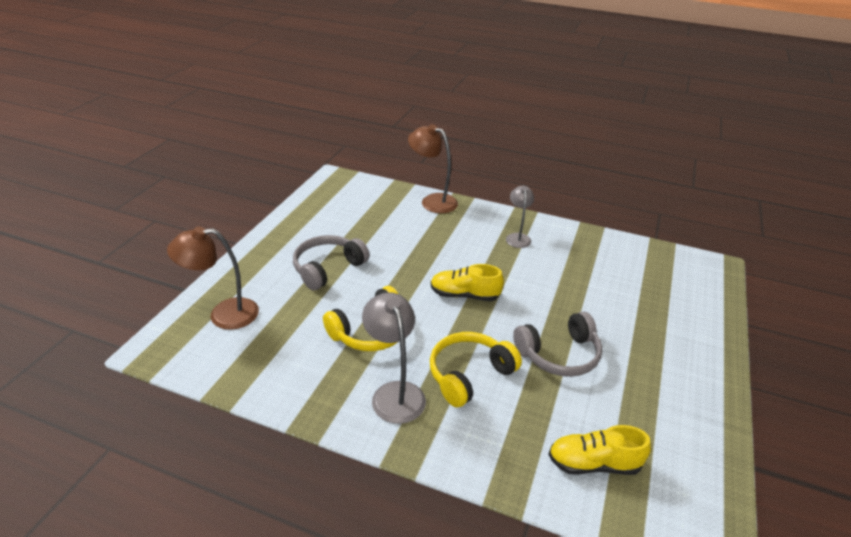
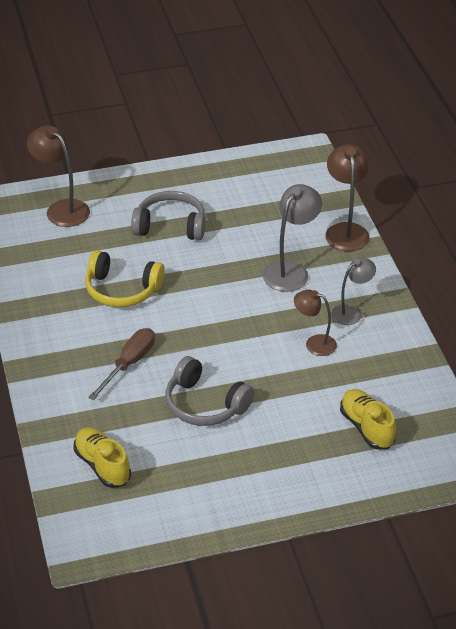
camera: 55 degrees right, 5 degrees up
grey lamp [362,292,426,424] -> grey lamp moved to [263,184,322,292]
yellow headphones [430,332,522,407] -> brown screwdriver [88,328,155,400]
yellow shoe [431,264,504,301] -> yellow shoe moved to [340,389,396,449]
none -> brown lamp [294,290,337,356]

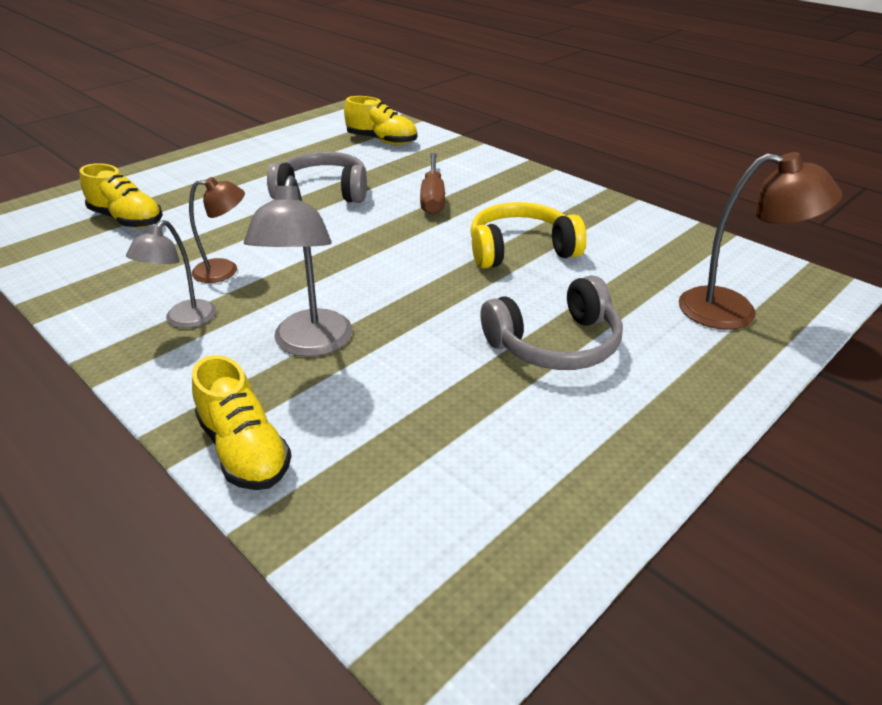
camera: 150 degrees right, 5 degrees down
brown lamp [325,144,369,251] -> yellow shoe [192,355,292,490]

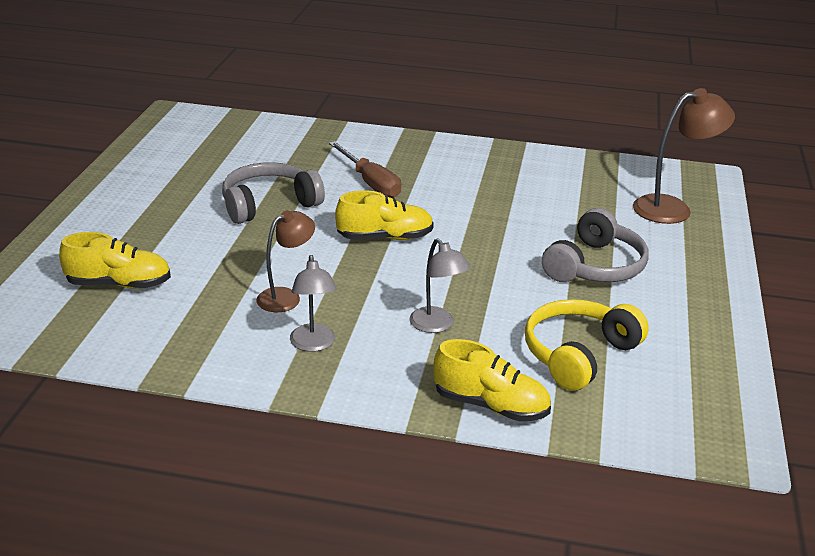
camera: 35 degrees left, 5 degrees down
grey lamp [244,175,352,357] -> grey lamp [409,238,470,333], size x0.65
yellow shoe [344,96,417,145] -> yellow shoe moved to [335,190,434,240]
yellow headphones [470,202,587,269] -> yellow headphones moved to [525,299,649,391]

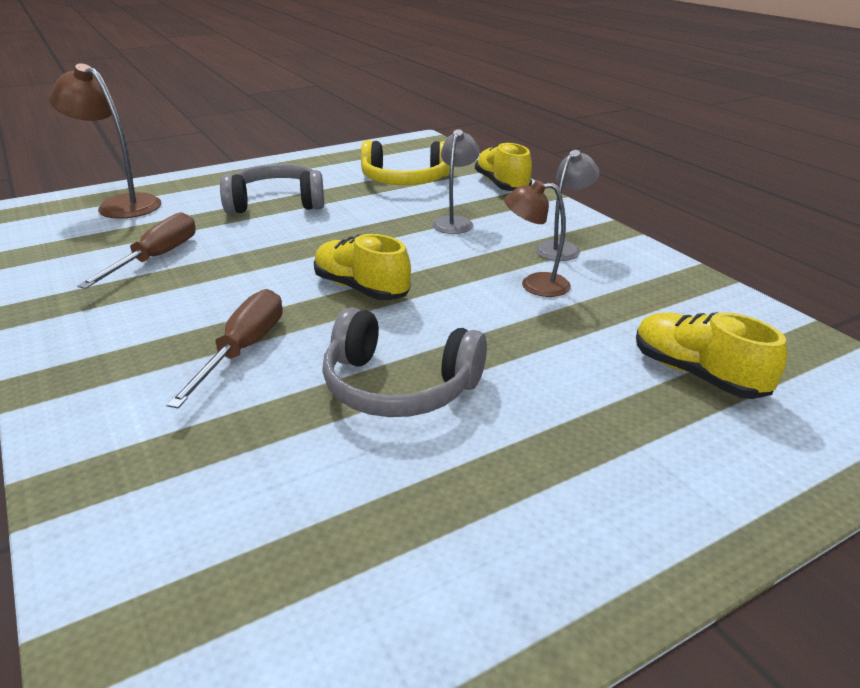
camera: 130 degrees left, 0 degrees up
none -> brown screwdriver [77,212,195,289]

